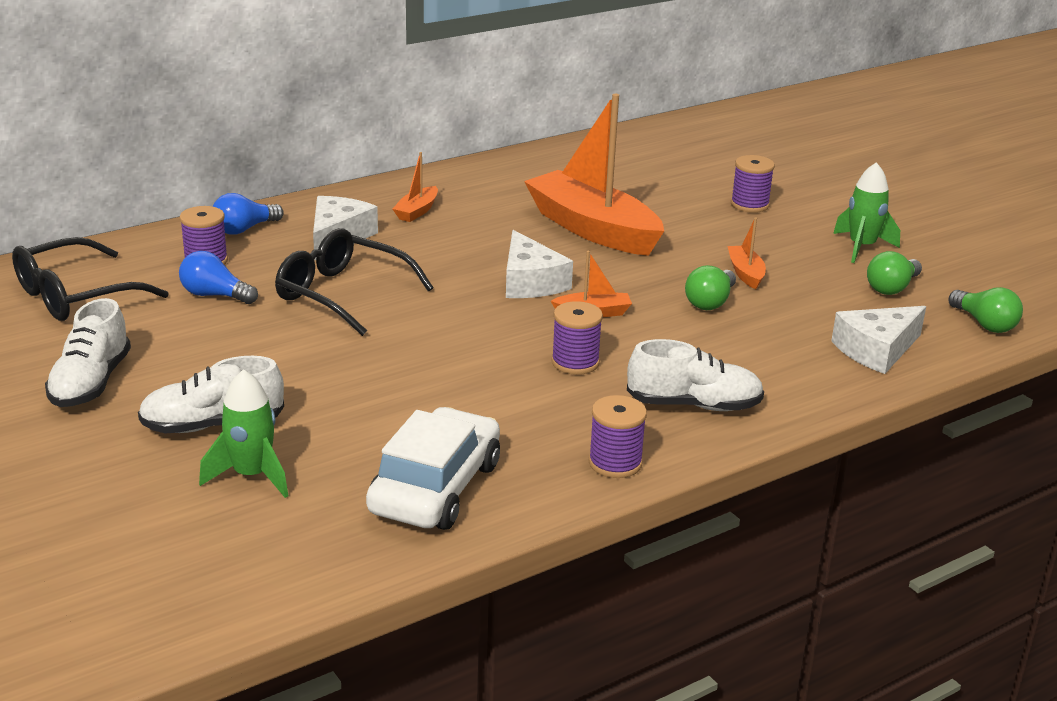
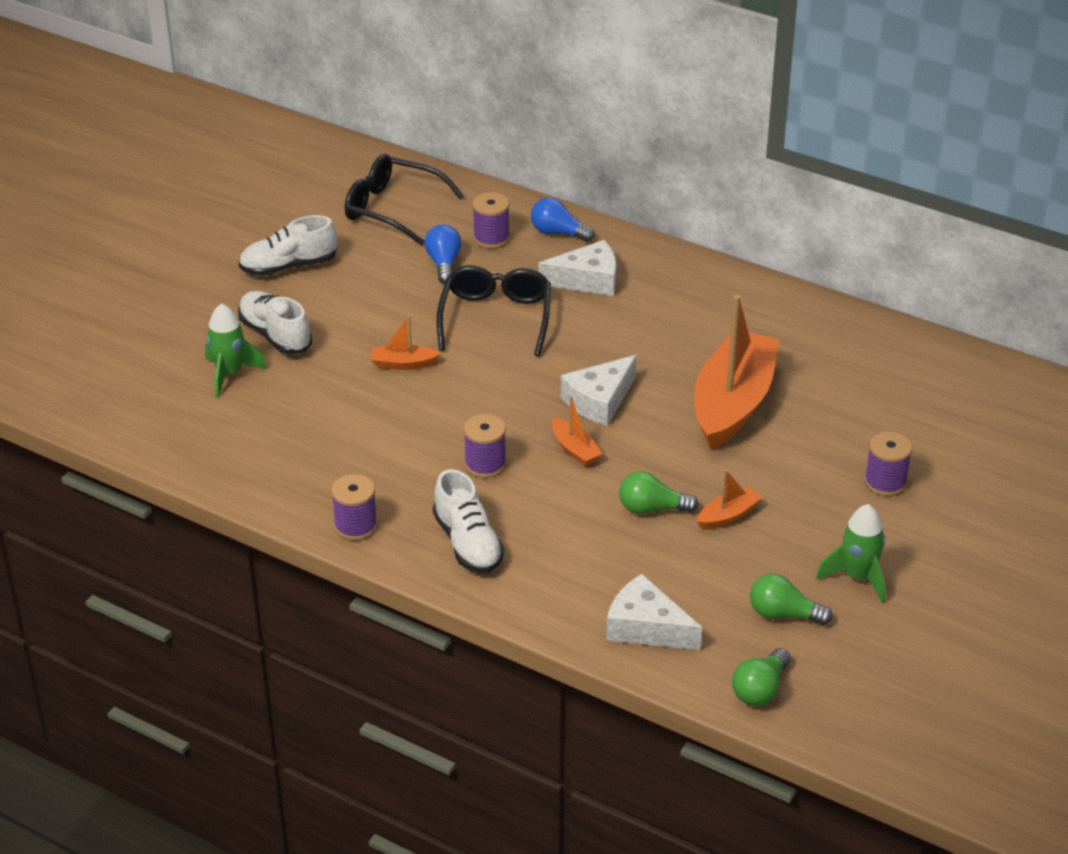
camera: 65 degrees right, 10 degrees up
white car [366,407,500,530] -> none
orange boat [392,152,438,222] -> orange boat moved to [371,316,441,370]

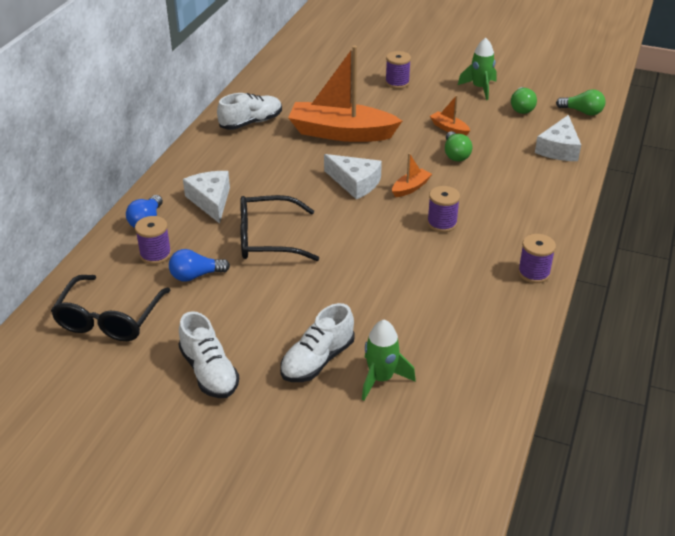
camera: 100 degrees left, 0 degrees up
orange boat [371,316,441,370] -> none
white shoe [433,469,504,573] -> white shoe moved to [217,93,282,130]

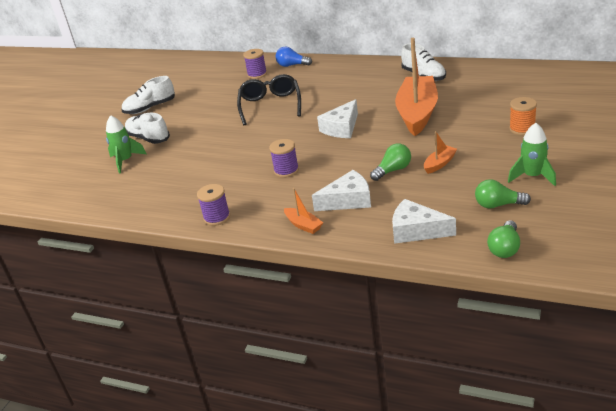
camera: 95 degrees right, 5 degrees down
black glasses [51,275,171,341] -> none
blue light bulb [169,249,230,282] -> none
white cheese [183,171,230,224] -> white cheese moved to [312,170,371,211]
purple spool [385,51,411,89] -> orange spool [509,97,537,135]
orange boat [392,153,432,197] -> orange boat moved to [284,188,323,234]
green light bulb [445,131,473,161] -> green light bulb turned 150 degrees clockwise [370,143,411,181]

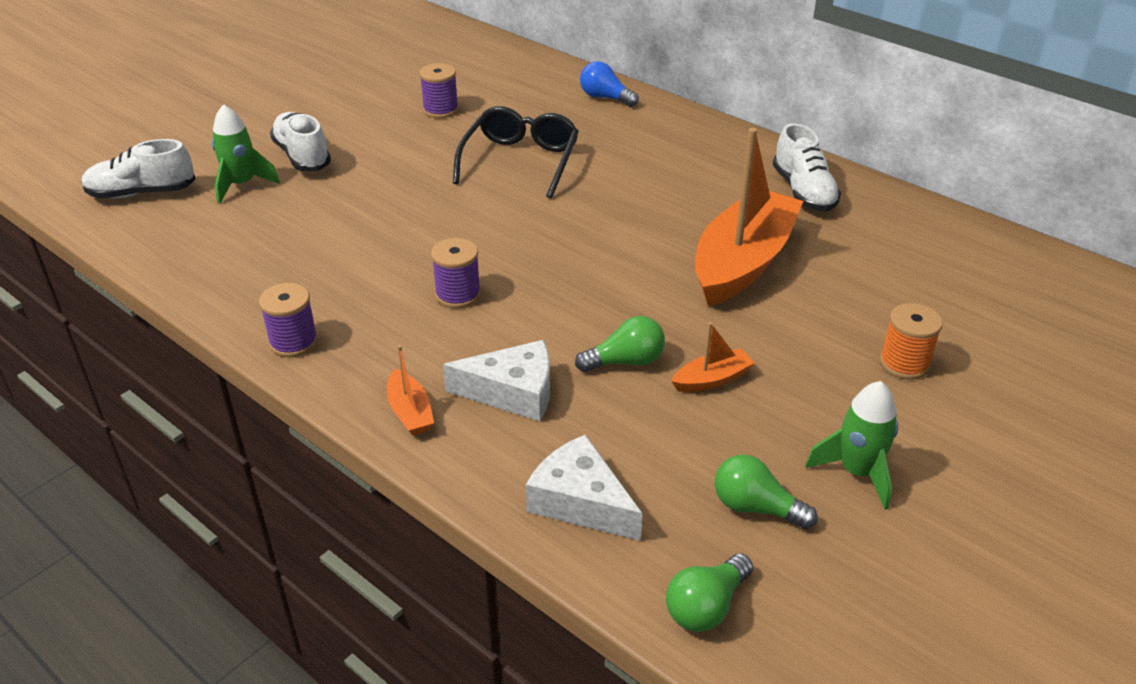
camera: 15 degrees right, 5 degrees up
white shoe [121,76,175,114] -> white shoe moved to [81,139,196,198]
purple spool [243,49,267,79] -> purple spool moved to [419,63,459,118]
white cheese [317,99,358,138] -> none

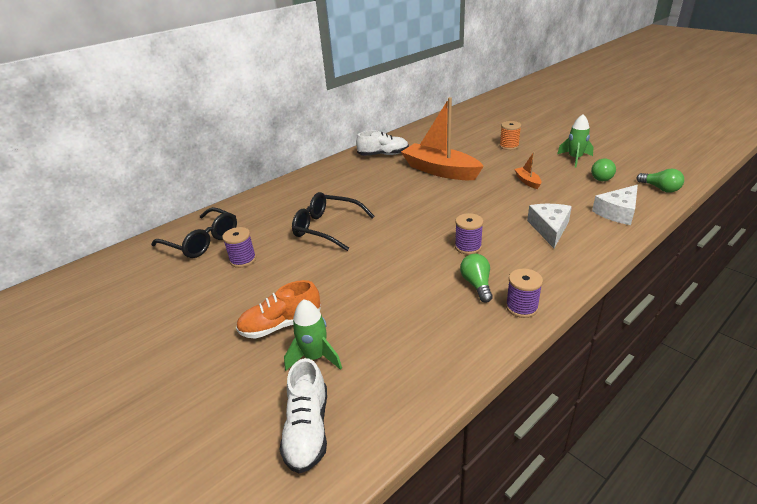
camera: 80 degrees left, 5 degrees down
white shoe [270,112,331,171] -> orange shoe [236,280,321,339]
orange boat [387,345,434,436] -> none
green light bulb [575,316,665,372] -> green light bulb moved to [460,254,493,303]
blue light bulb [580,61,639,107] -> none
none -> black glasses [151,207,237,258]

